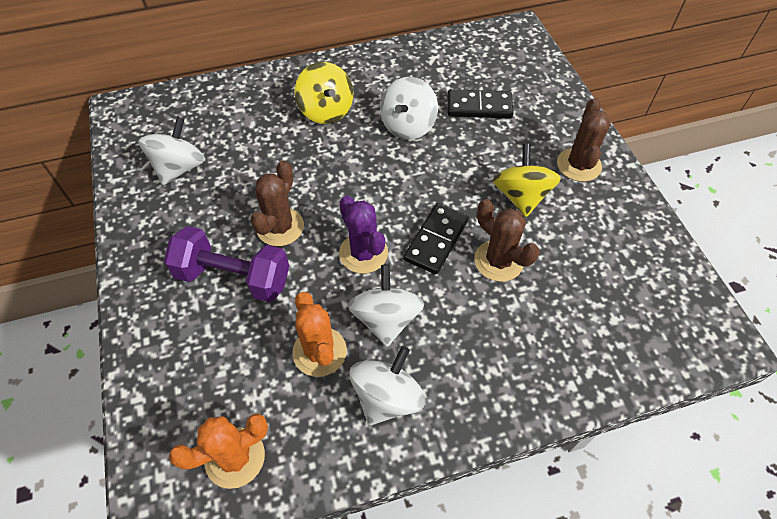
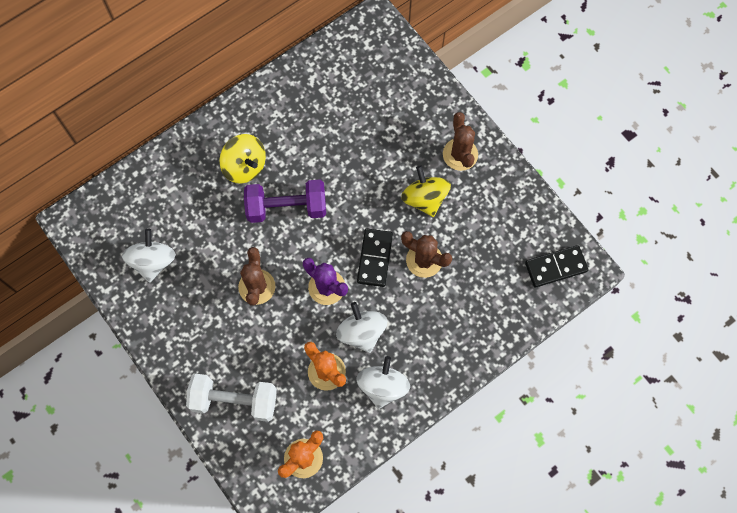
camera: 20 degrees left, 15 degrees up
purple dumbbell [164,226,289,302] -> purple dumbbell moved to [244,179,326,223]
white spinning top [380,77,438,140] -> none
black domino [448,89,514,119] -> black domino moved to [525,245,588,288]
none -> white dumbbell [186,374,277,422]

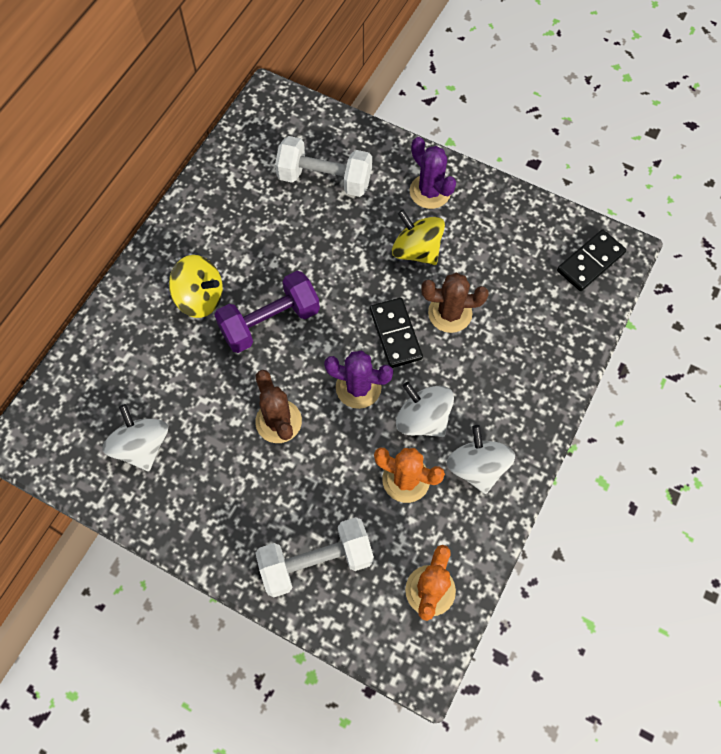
camera: 25 degrees left, 5 degrees down
brown cactus [443,112,478,171] -> purple cactus [410,137,456,209]
none -> white dumbbell [275,136,372,197]

